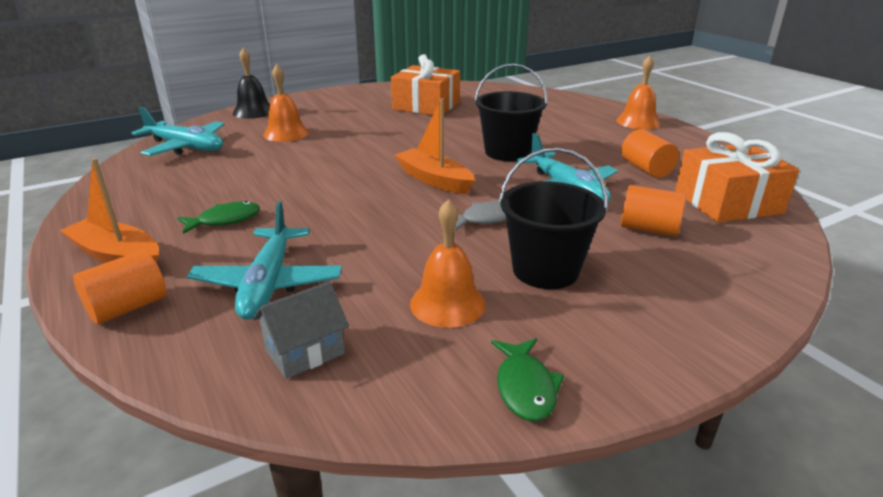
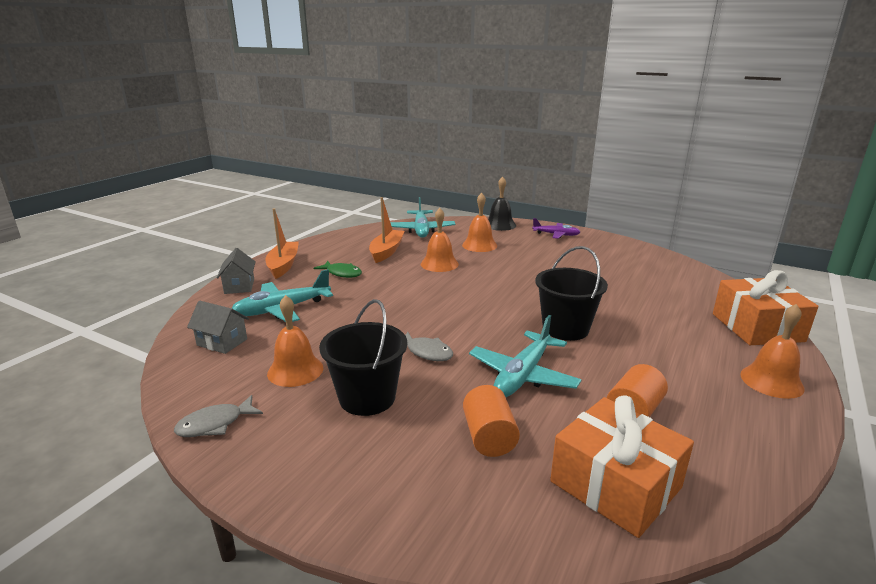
camera: 60 degrees right, 5 degrees down
orange cylinder [73,250,167,325] -> grey house [217,248,256,294]
orange gift [391,54,460,115] -> orange gift moved to [713,270,818,345]
orange boat [395,98,475,194] -> orange boat moved to [369,197,405,263]
green fish [491,338,564,421] -> grey fish [174,395,263,437]
none -> orange bell [421,208,459,272]
none -> purple plane [532,218,580,239]

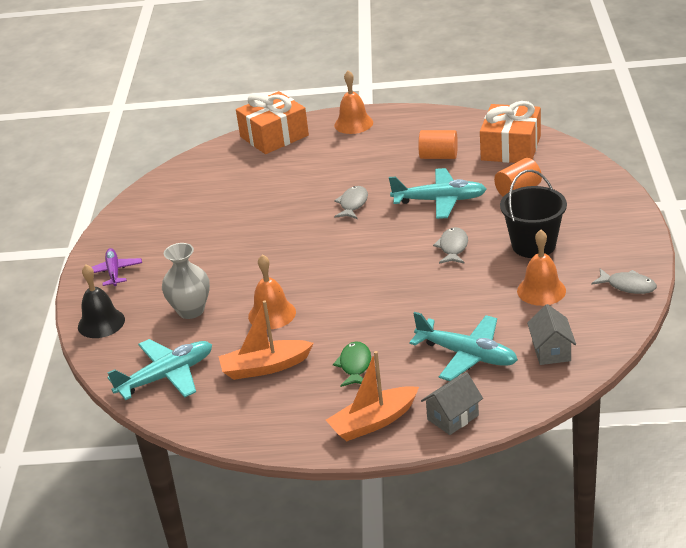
camera: 115 degrees left, 10 degrees up
orange bell [462,193,497,252] -> grey vase [162,243,210,319]
black bucket [535,246,608,341] -> grey fish [334,186,368,219]

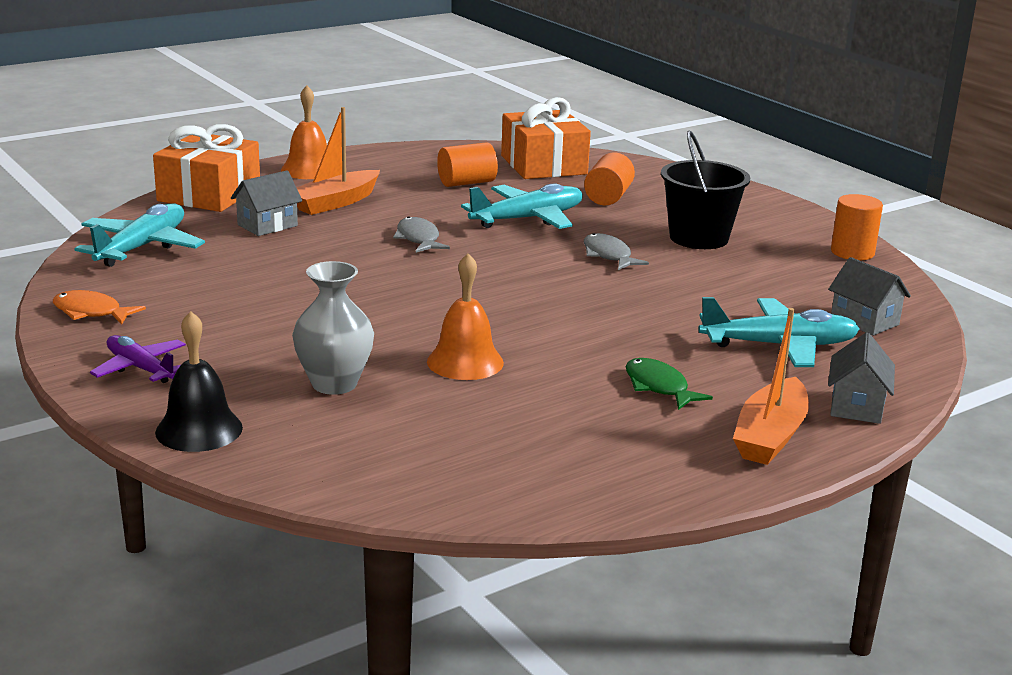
camera: 40 degrees left, 10 degrees down
turquoise plane [107,339,212,400] -> turquoise plane moved to [75,204,205,267]
orange boat [218,300,314,380] -> orange boat moved to [297,107,380,215]
orange bell [517,230,566,306] -> none
grey fish [591,269,657,294] -> orange cylinder [831,194,883,260]
none -> orange fish [53,290,146,324]
none -> grey house [231,170,302,236]

